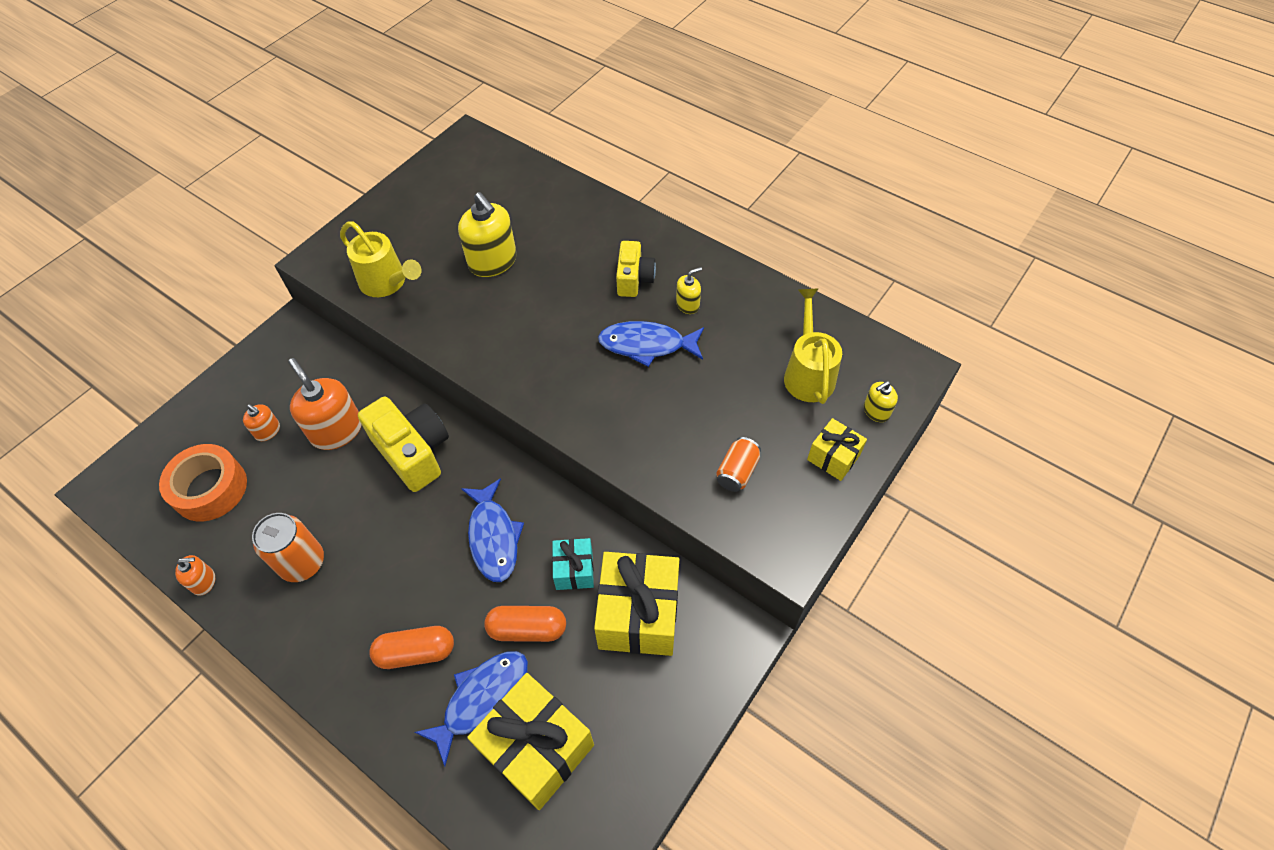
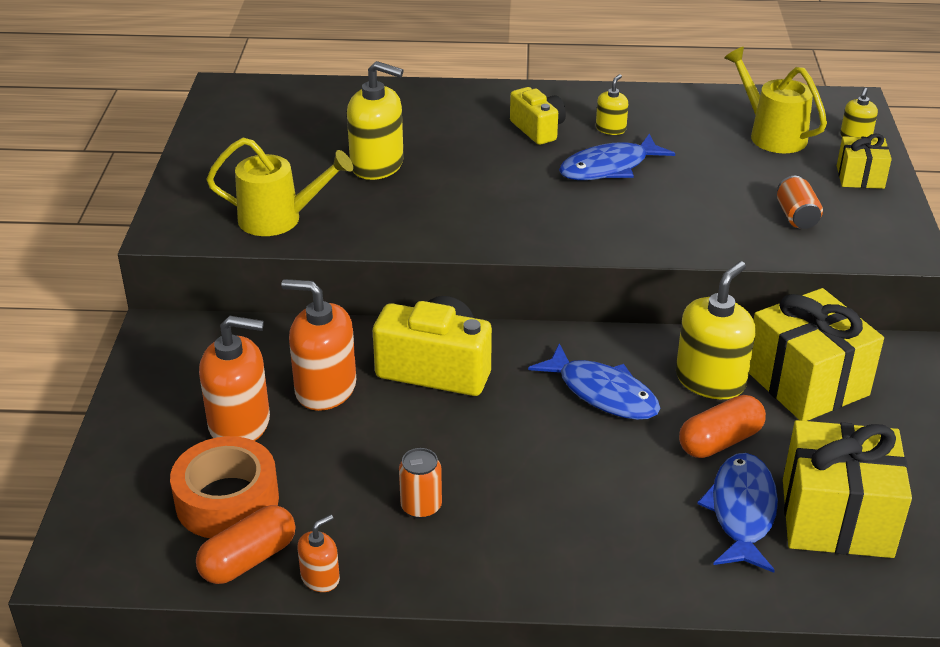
camera: 35 degrees left, 20 degrees down
orange soap dispenser [243,404,280,441] -> orange soap dispenser [199,316,270,441], size x1.96
orange can [252,513,324,582] -> orange can [399,448,442,519], size x0.64
orange capsule [369,626,454,669] -> orange capsule moved to [196,505,295,584]
turquoise gift [552,538,594,590] -> yellow soap dispenser [676,261,756,399]

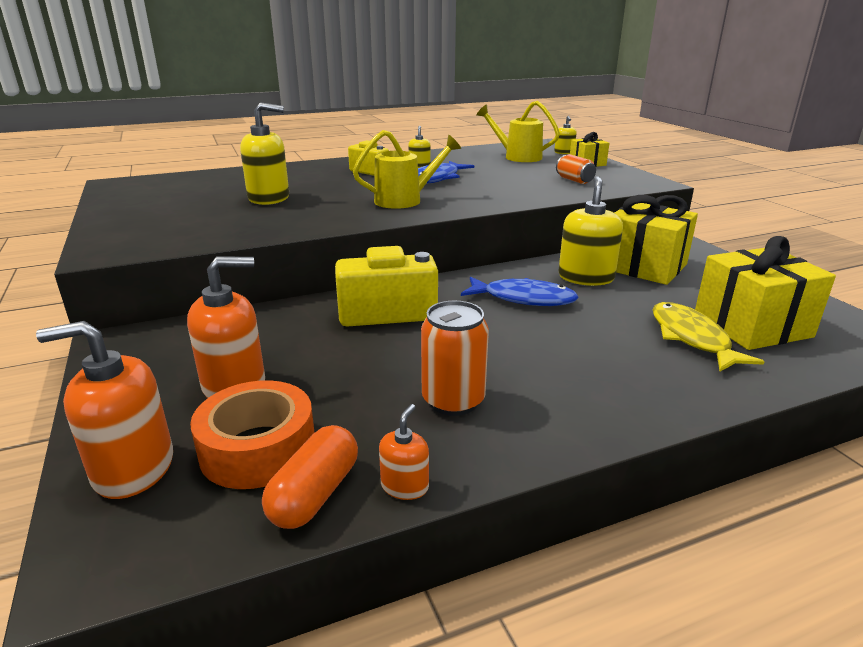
camera: 25 degrees left, 10 degrees down
yellow watering can [206,137,353,236] -> yellow watering can moved to [353,130,461,209]
orange soap dispenser [281,279,356,411] -> orange soap dispenser moved to [36,321,173,499]
orange can [399,448,442,519] -> orange can [421,301,489,416], size x1.56
orange capsule [679,395,766,458] -> none
blue fish [697,453,778,573] -> yellow fish [652,302,764,371]

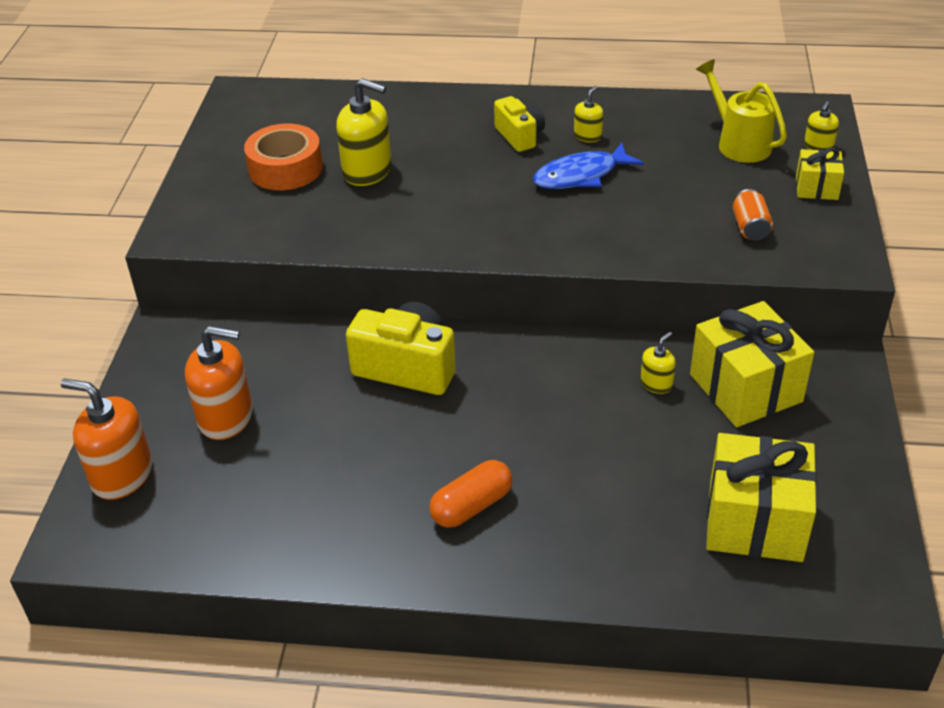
camera: 30 degrees right, 15 degrees up
orange tape [190,380,315,489] -> orange tape moved to [244,123,323,190]
orange capsule [262,425,358,529] -> orange capsule moved to [429,460,513,528]
yellow watering can [353,130,461,209] -> none
orange soap dispenser [379,404,429,500] -> none
orange can [421,301,489,416] -> none
blue fish [461,277,579,306] -> none
yellow soap dispenser [558,176,623,286] -> yellow soap dispenser [640,332,676,394], size x0.51
yellow fish [652,302,764,371] -> none

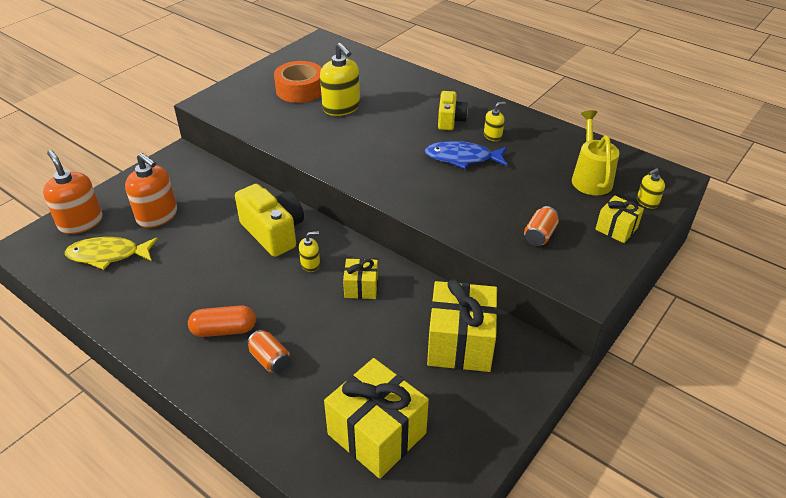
camera: 30 degrees right, 0 degrees up
yellow soap dispenser [640,332,676,394] -> yellow soap dispenser moved to [299,231,320,272]
none -> yellow fish [65,237,158,270]
none -> orange can [247,330,290,373]
none -> yellow gift [343,259,378,299]

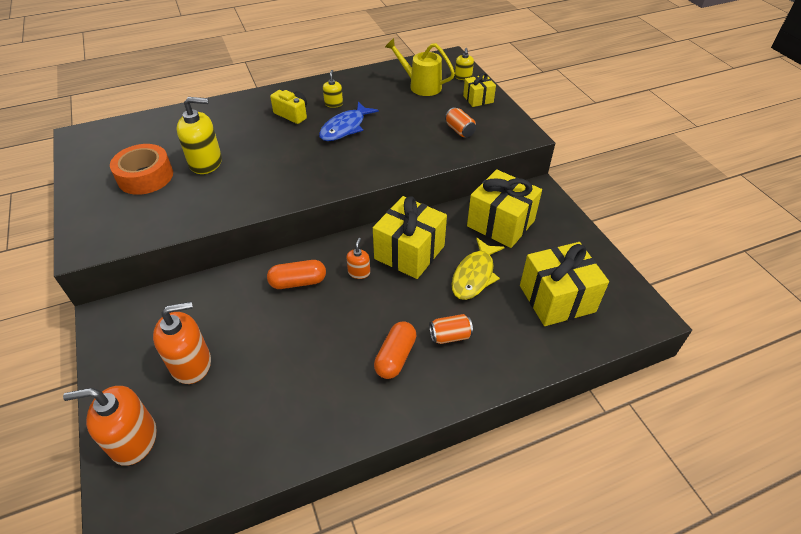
camera: 60 degrees left, 5 degrees up
yellow fish [65,237,158,270] -> yellow fish moved to [452,238,505,300]
yellow camera [235,184,304,257] -> orange capsule [267,260,326,289]
yellow soap dispenser [299,231,320,272] -> orange soap dispenser [346,238,370,279]
yellow gift [343,259,378,299] -> yellow gift [373,196,447,279], size x1.91

